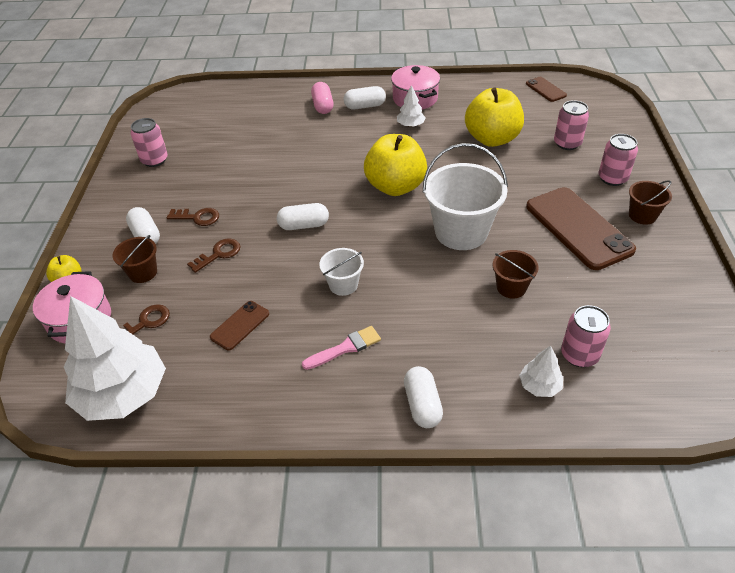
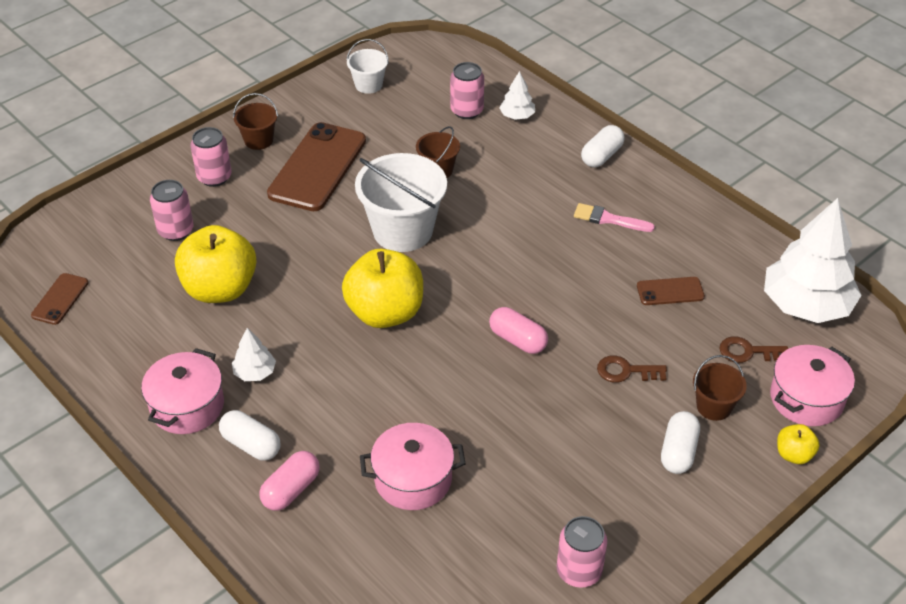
camera: 135 degrees left, 0 degrees up
brown key [167,208,219,226] -> none
white capsule [277,203,329,230] -> pink capsule [489,307,548,354]
white bucket [319,248,364,296] -> white bucket moved to [347,39,389,94]
none -> pink pot [360,423,466,510]

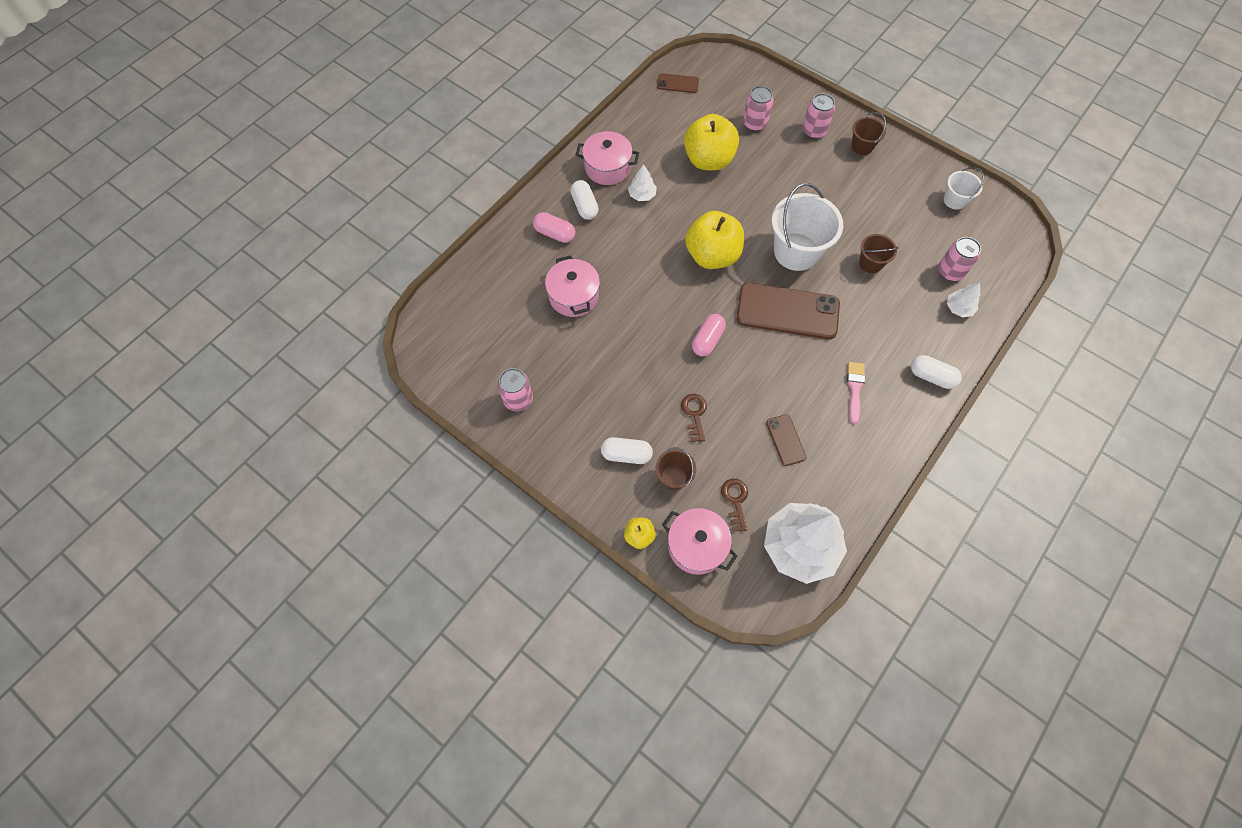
camera: 80 degrees right, 20 degrees up
white capsule [219,410,281,460] -> white capsule turned 45 degrees counterclockwise [571,180,599,220]
brown phone [267,122,366,211] -> brown phone moved to [736,282,840,339]

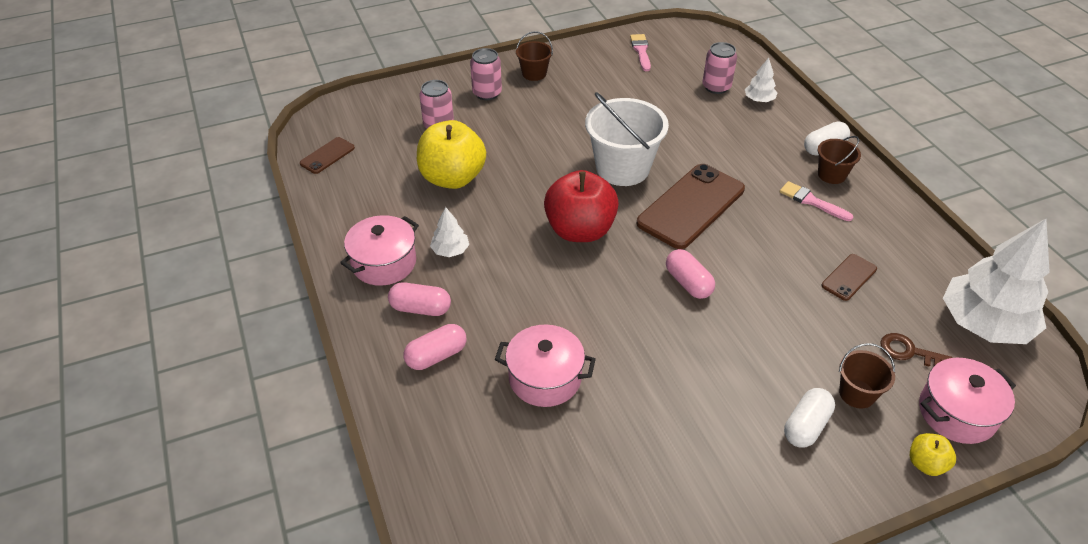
camera: 60 degrees left, 20 degrees down
pink can [498,368,533,411] -> none
white capsule [571,180,599,220] -> pink capsule [388,282,451,316]
brown key [681,394,707,442] -> none
yellow apple [685,211,744,269] -> red apple [544,170,619,242]
brown phone [766,414,807,466] -> brown phone turned 60 degrees counterclockwise [821,254,877,301]
brown bucket [859,234,899,273] -> brown bucket moved to [818,136,861,184]
white bucket [944,167,984,210] -> pink brush [630,34,651,71]

